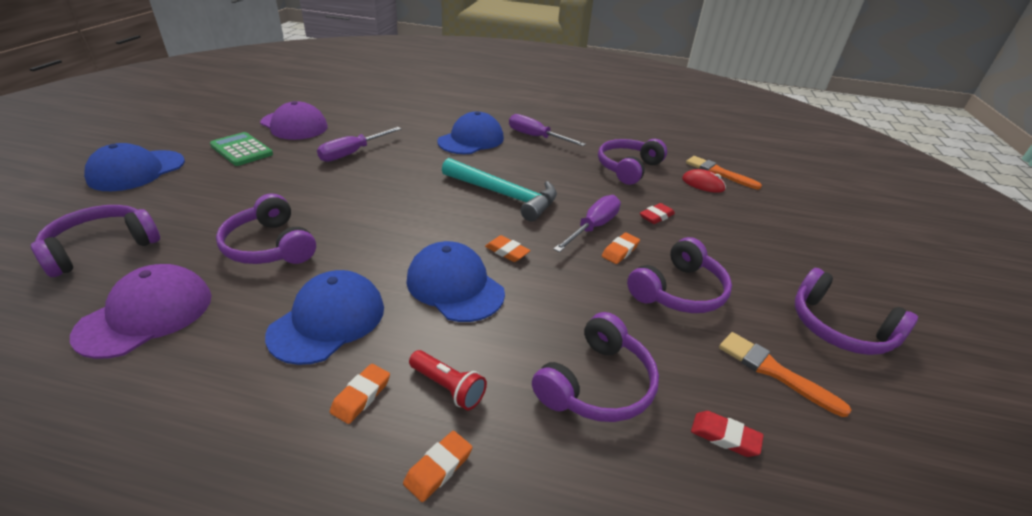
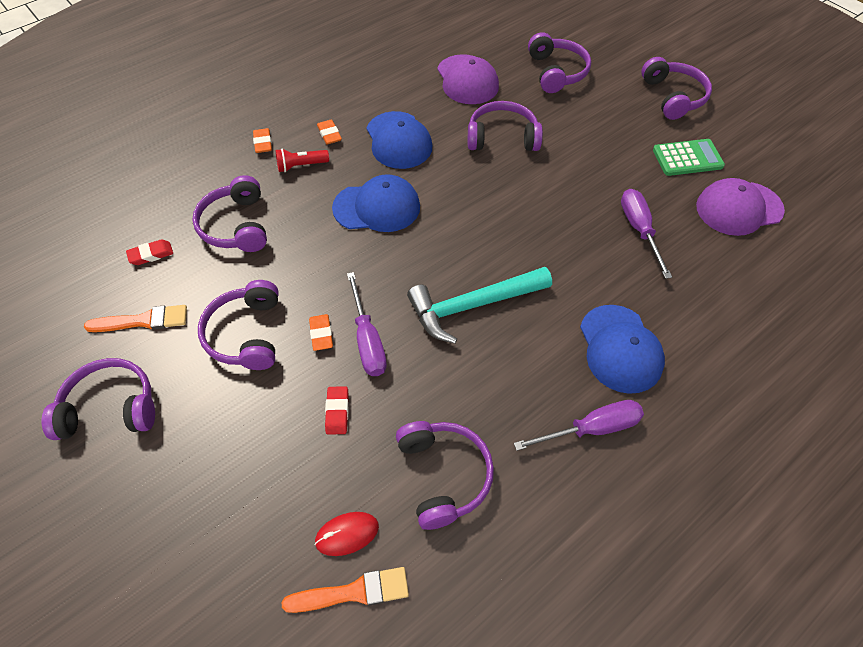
camera: 130 degrees right, 20 degrees up
blue cap [84,143,185,191] -> purple headphones [641,57,712,120]
orange eraser [485,235,531,262] -> none

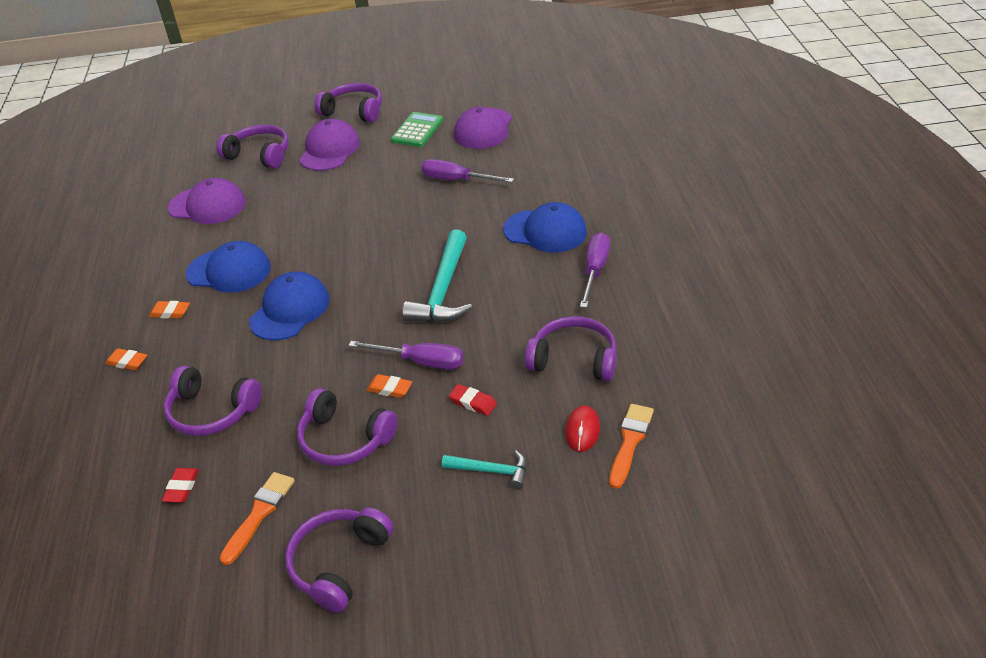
camera: 55 degrees left, 15 degrees down
red flashlight [275,148,329,172] -> none
purple headphones [468,101,543,151] -> none
none -> purple cap [299,119,360,171]
none -> turquoise hammer [442,451,527,489]

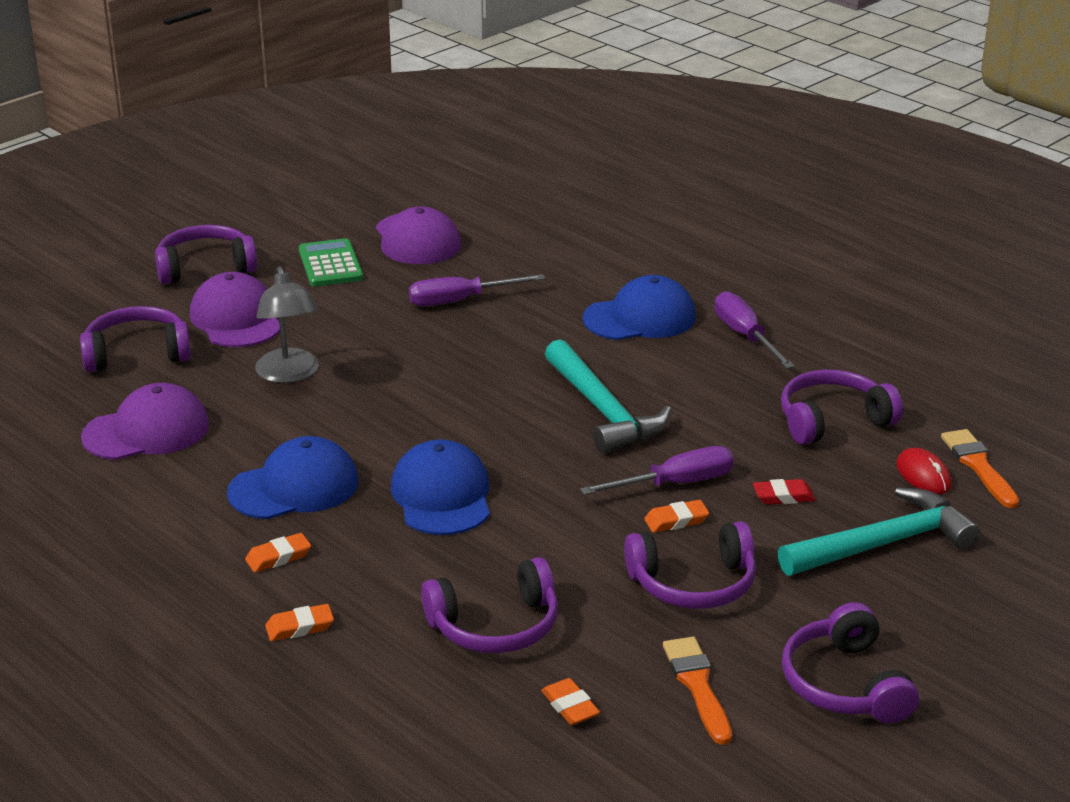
camera: 40 degrees left, 10 degrees down
red eraser [162,468,199,503] -> orange eraser [541,678,600,725]
turquoise hammer [442,451,527,489] -> turquoise hammer [778,488,981,576], size x1.85
none -> grey lamp [255,266,319,383]

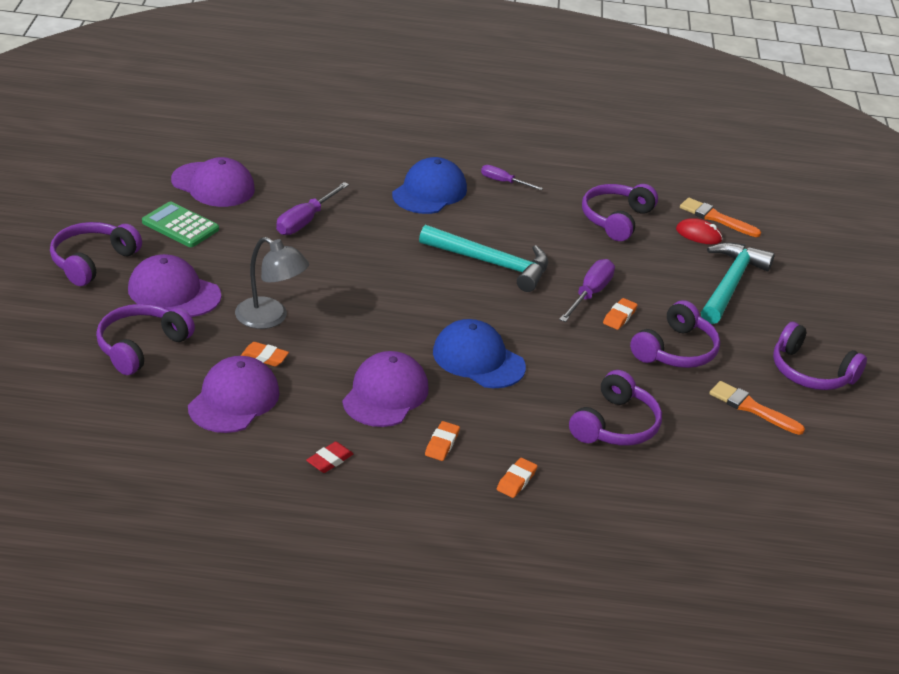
camera: 45 degrees left, 5 degrees up
blue cap [227,436,358,519] -> purple cap [342,351,428,427]
orange eraser [541,678,600,725] -> orange eraser moved to [241,342,289,367]
purple screwdriver [715,291,795,369] -> purple screwdriver [481,165,543,190], size x0.64
red eraser [753,479,815,505] -> red eraser moved to [306,441,353,473]

